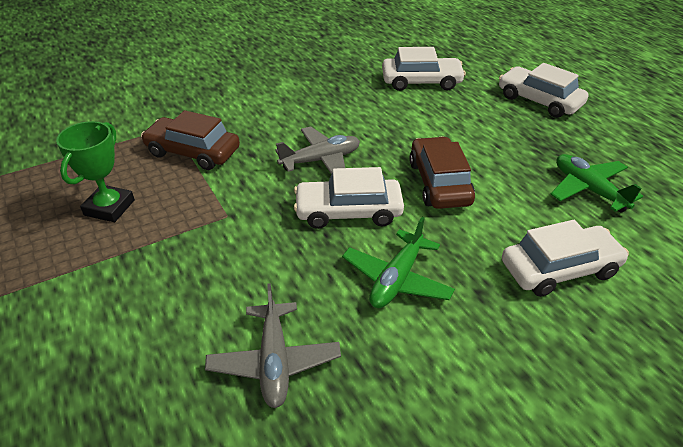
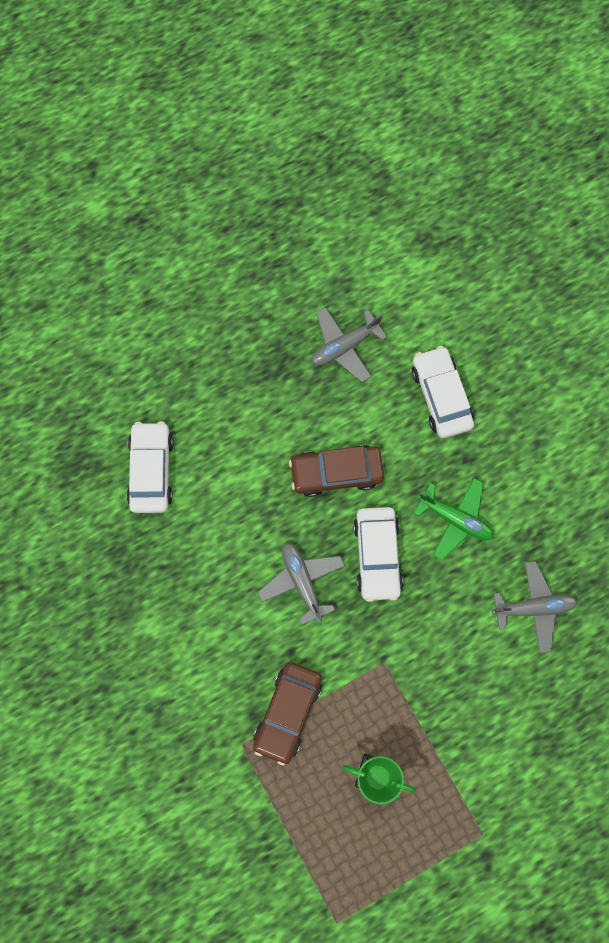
camera: 90 degrees left, 35 degrees up
white car [499,63,589,118] -> none
green plane [551,154,643,212] -> grey plane [312,307,387,382]

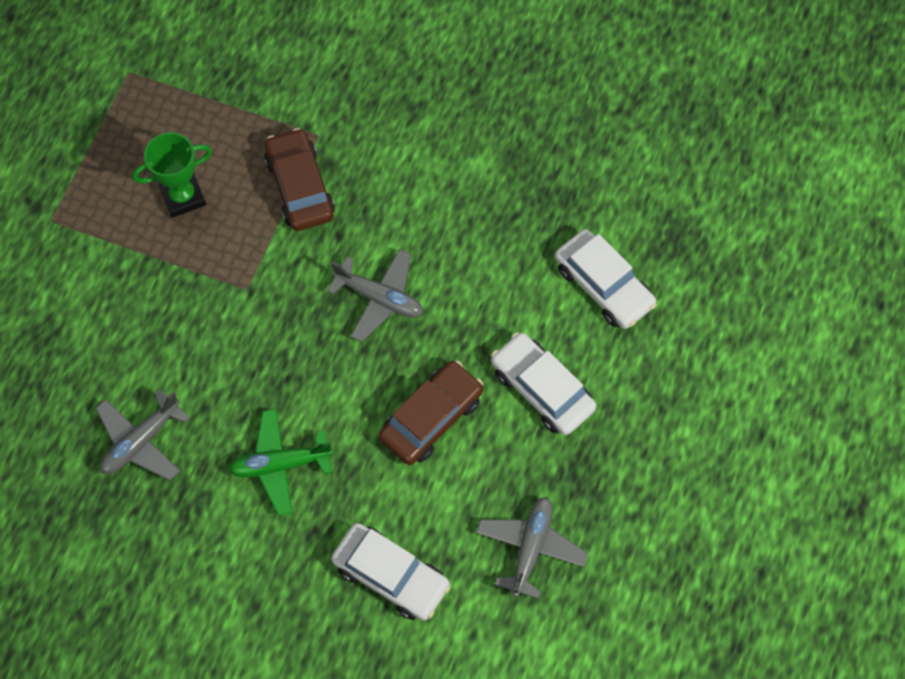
camera: 140 degrees right, 10 degrees down
white car [353,507,403,602] -> white car moved to [491,332,596,435]

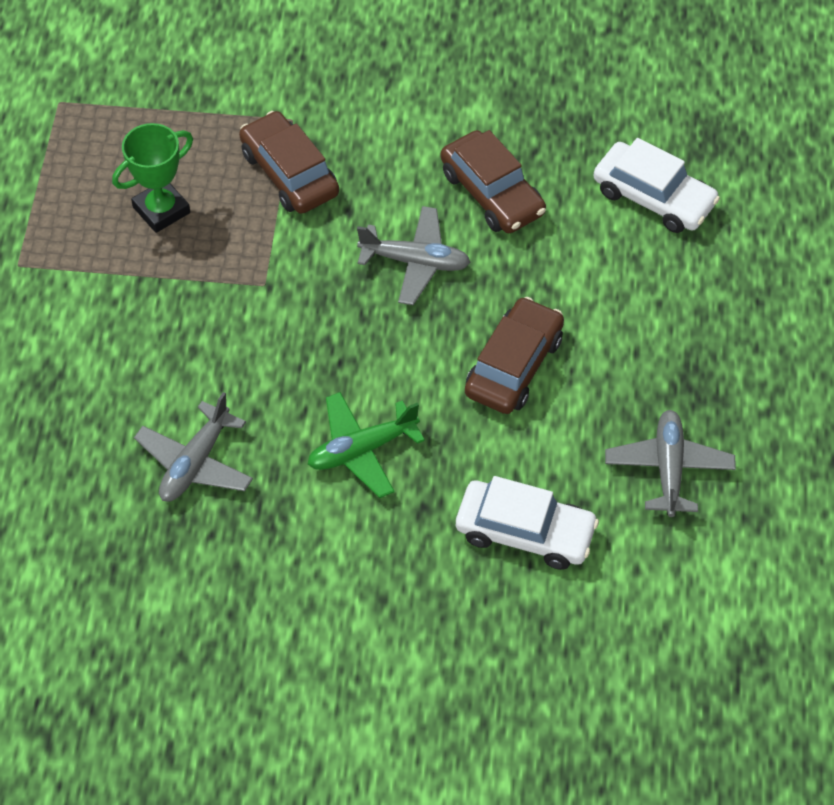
camera: 15 degrees left, 10 degrees down
white car [491,332,596,435] -> none
none -> brown car [441,130,546,233]

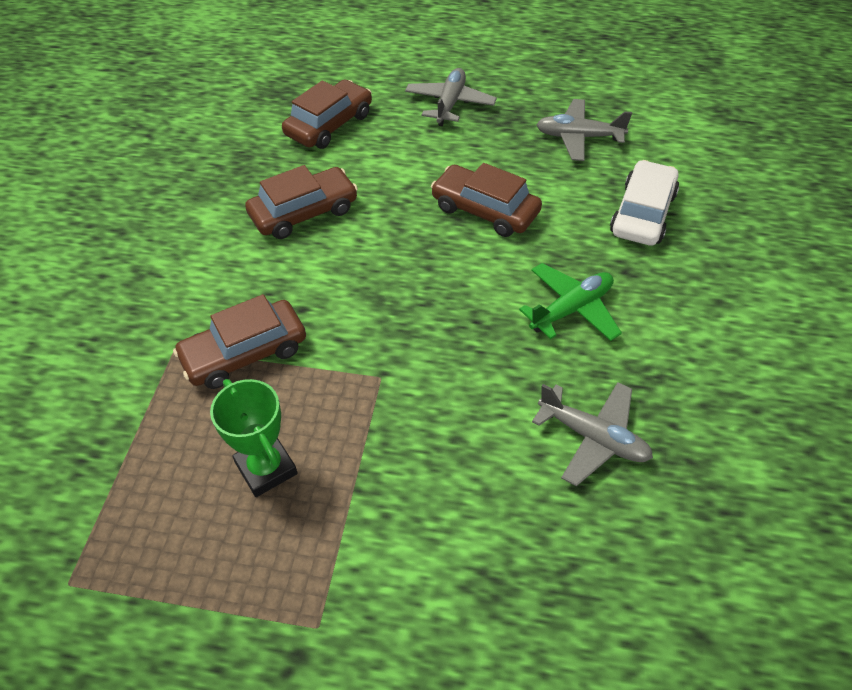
camera: 85 degrees left, 5 degrees down
green plane [308,392,425,498] -> green plane turned 105 degrees counterclockwise [519,263,622,341]
grey plane [357,206,470,305] -> grey plane moved to [405,68,497,126]
white car [593,138,720,233] -> brown car [282,79,372,149]

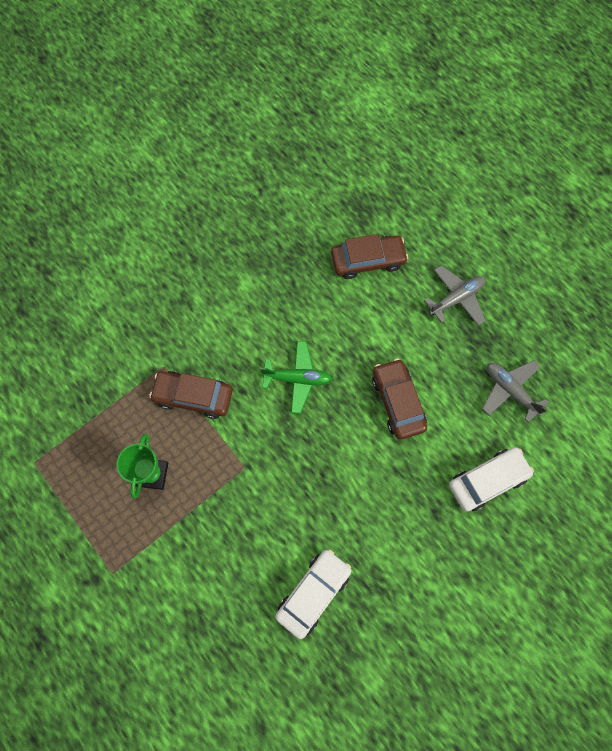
camera: 40 degrees right, 20 degrees up
brown car [245,165,358,239] -> none
green plane [519,263,622,341] -> green plane moved to [260,341,332,414]
grey plane [532,382,653,486] -> white car [275,549,351,639]

